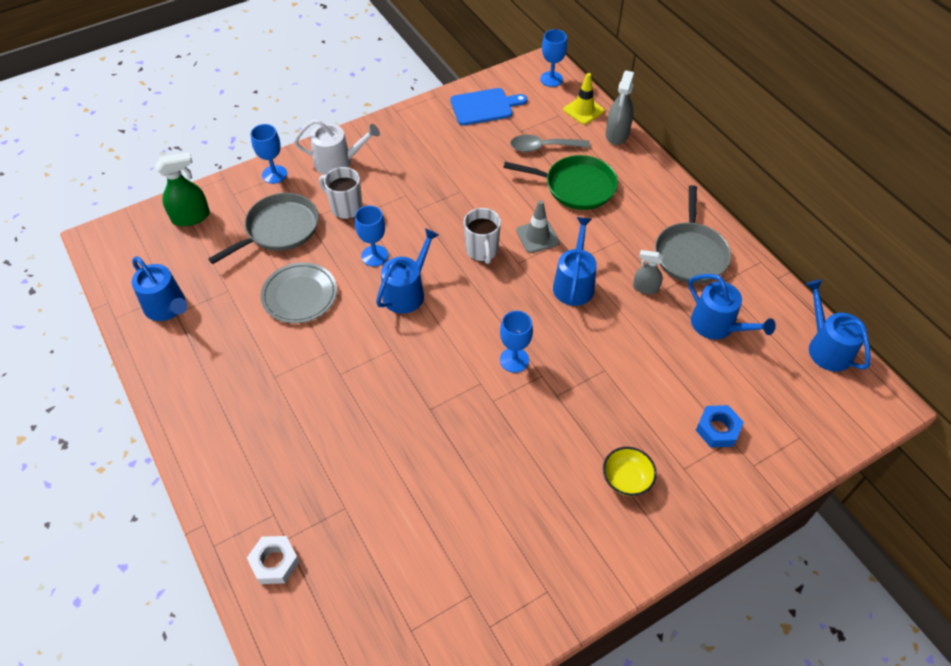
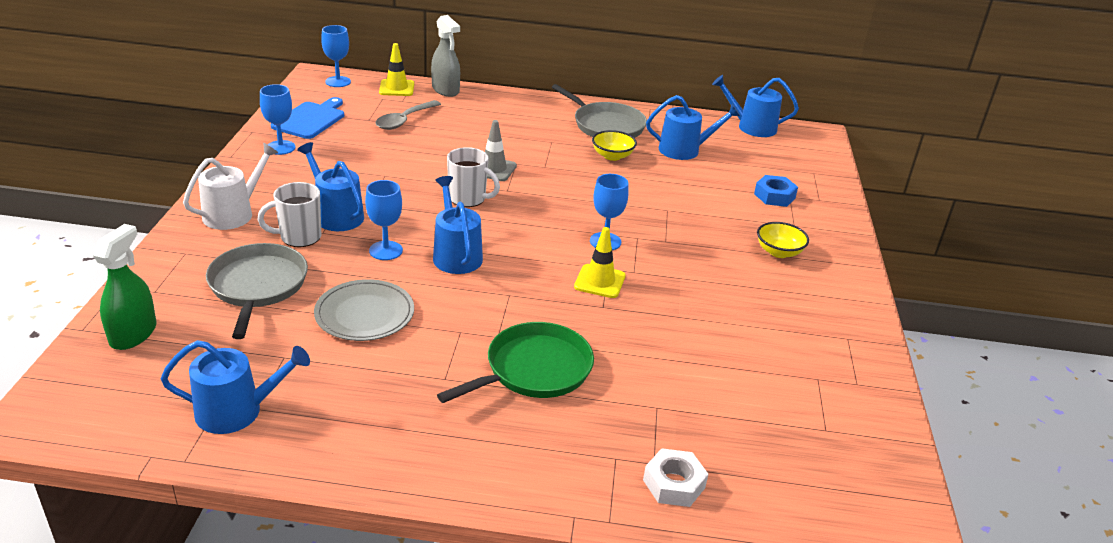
camera: 55 degrees left, 20 degrees down
blue goblet [250,124,287,184] -> blue goblet moved to [260,84,296,155]
green pan [504,155,618,210] -> green pan moved to [437,322,594,403]
blue watering can [553,217,597,306] -> blue watering can moved to [297,142,364,231]
grey spray bottle [633,250,663,294] -> yellow bowl [592,130,637,161]
none -> yellow traffic cone [574,227,626,298]

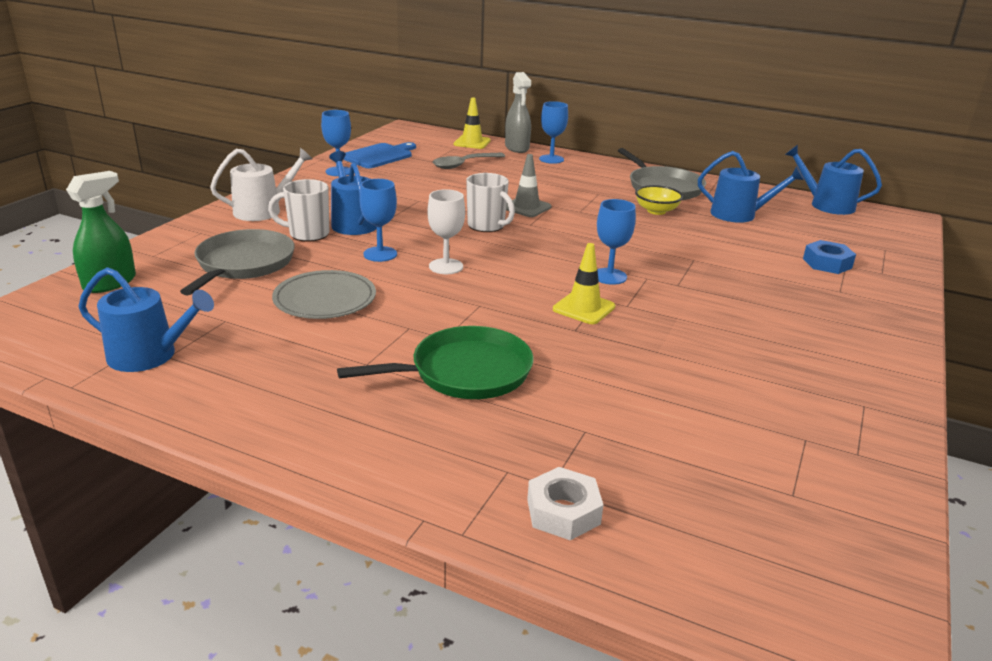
camera: 20 degrees right, 5 degrees down
blue goblet [321,25,351,87] -> blue goblet moved to [539,101,568,164]
blue watering can [433,176,483,274] -> white goblet [427,189,465,274]
yellow bowl [757,222,809,258] -> none

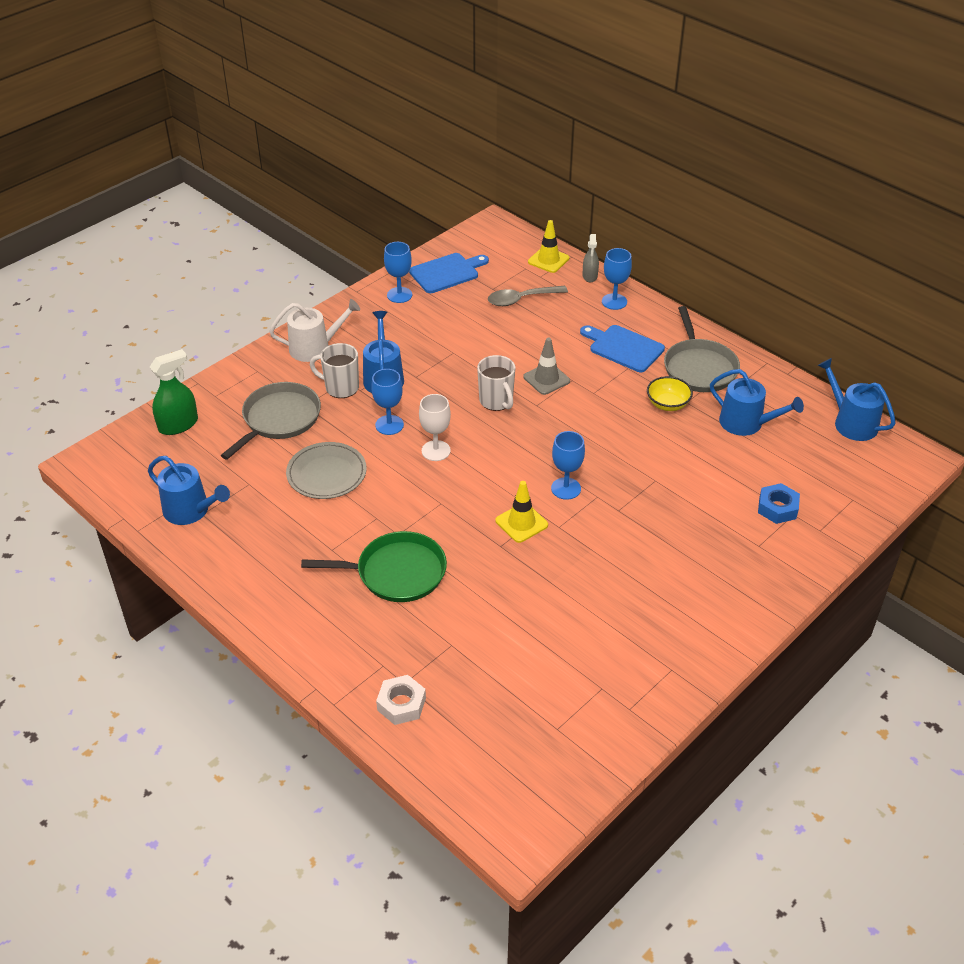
camera: 20 degrees right, 15 degrees up
grey spray bottle [505,72,531,153] -> grey spray bottle [582,234,599,282], size x0.64
none -> blue cutting board [580,325,665,372]

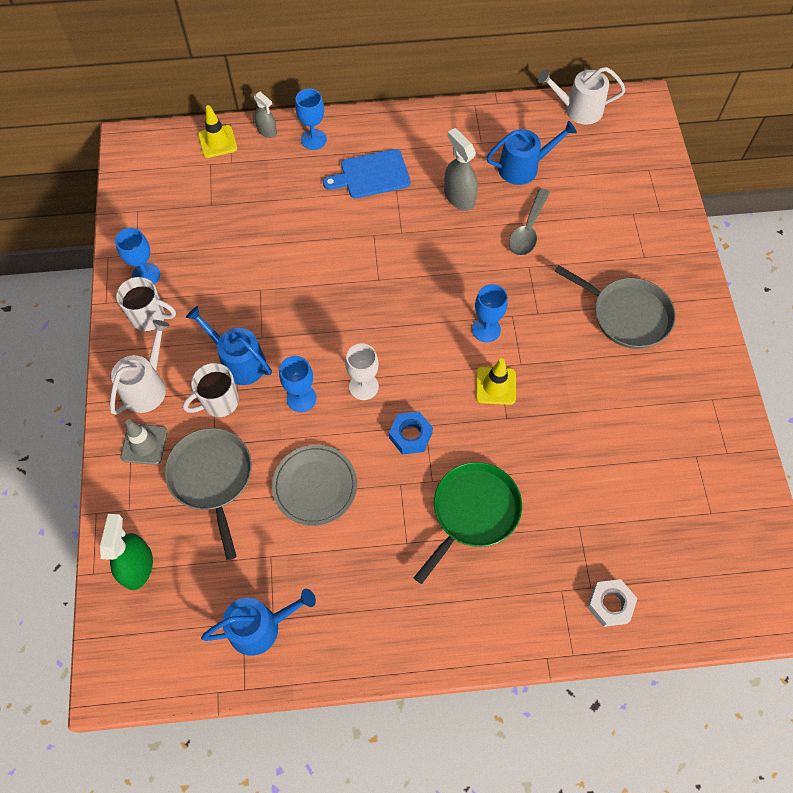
camera: 50 degrees left, 20 degrees up
blue cutting board [409,253,489,293] -> none
white mug [477,355,516,411] -> white mug moved to [116,277,176,331]
grey spoon [488,286,568,306] -> grey spoon moved to [509,188,550,256]
grey traffic cone [523,338,570,395] -> grey traffic cone moved to [121,419,167,465]
yellow bowl [647,376,693,411] -> grey spray bottle [444,128,478,211]
grey pan [664,306,740,392] -> grey pan moved to [554,265,676,349]
blue nut [758,483,800,524] -> blue nut moved to [389,412,433,454]
blue watering can [817,358,896,441] -> white watering can [538,67,626,125]

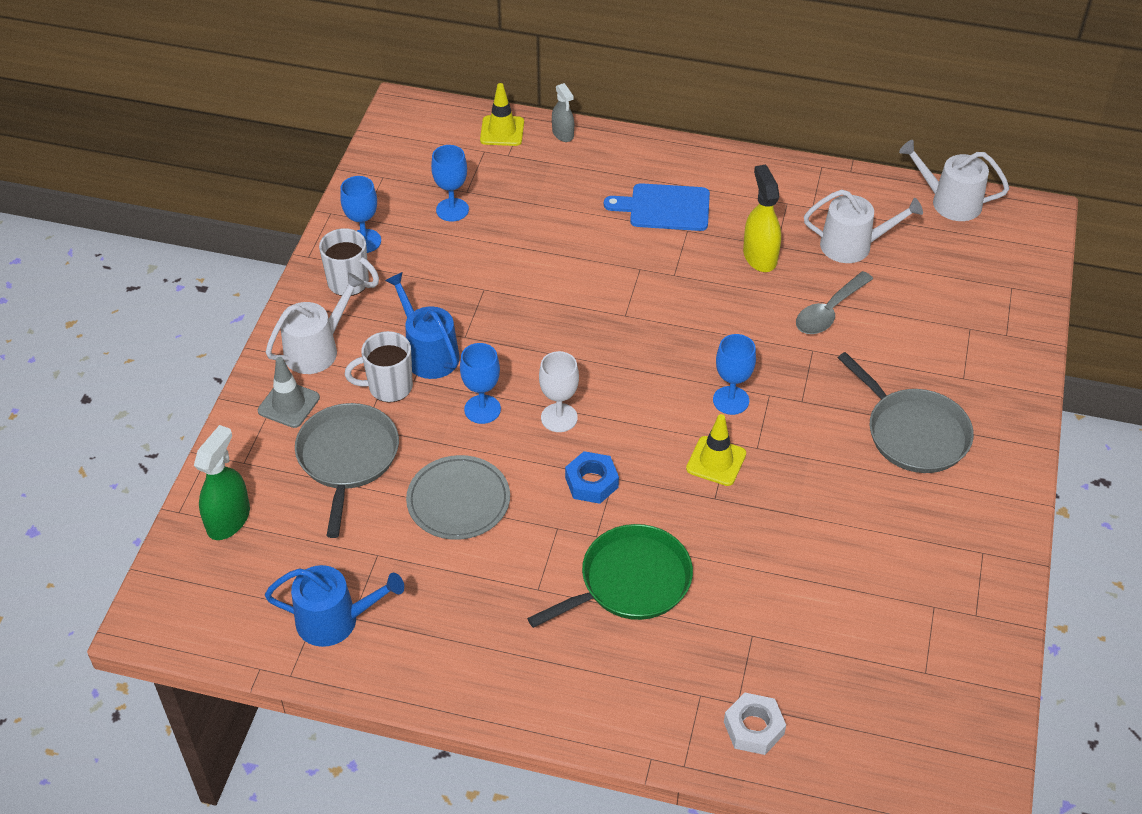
camera: 20 degrees right, 15 degrees down
blue goblet [295,89,327,150] -> blue goblet moved to [431,145,469,222]
grey spray bottle [444,128,478,211] -> yellow spray bottle [743,165,781,272]
blue watering can [487,121,577,185] -> white watering can [804,189,923,263]

